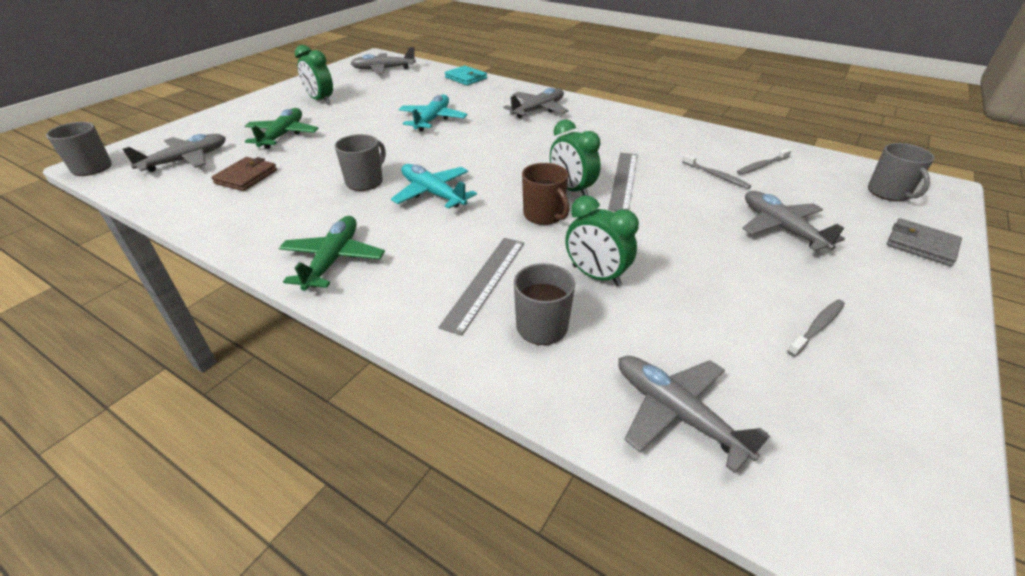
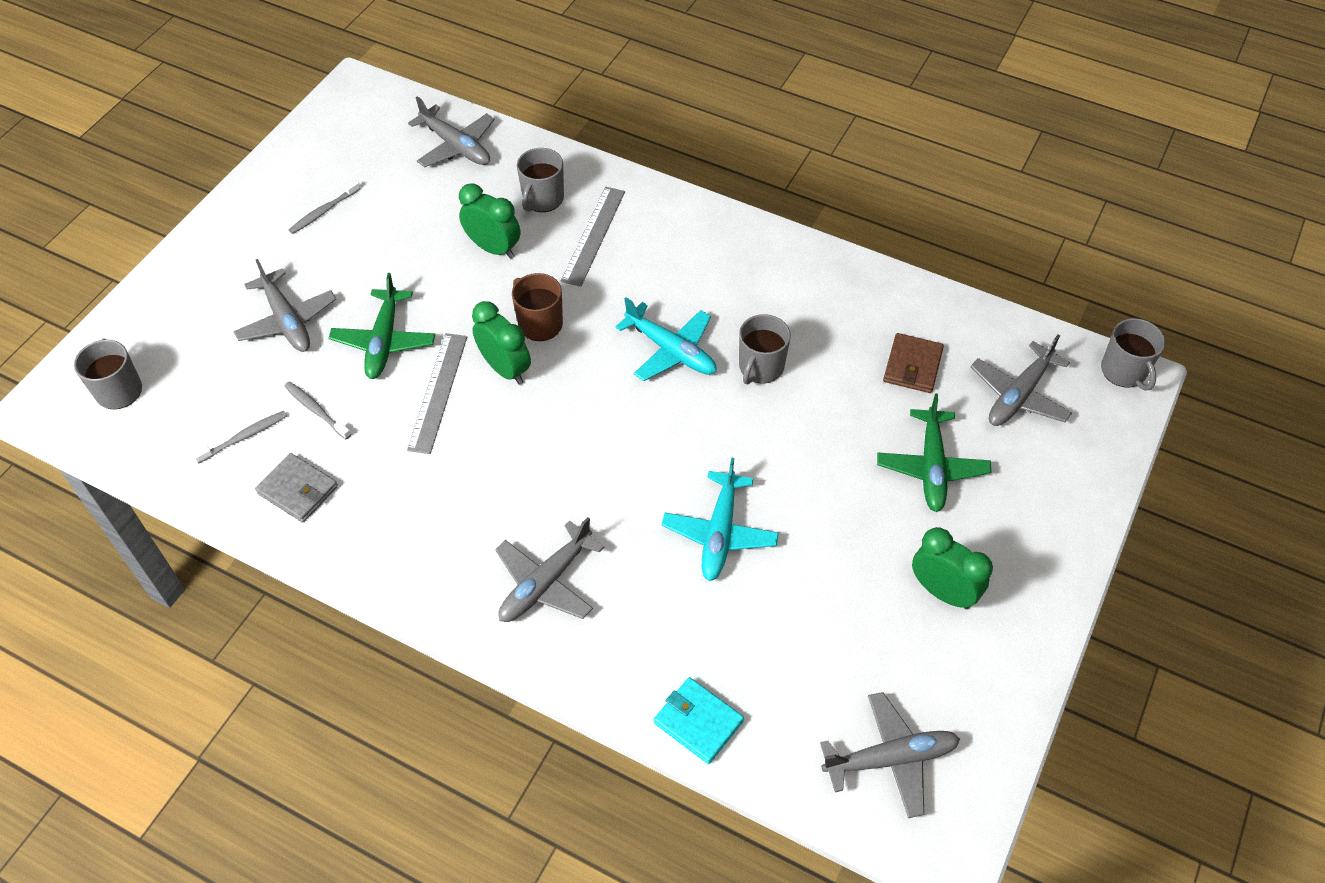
camera: 175 degrees right, 15 degrees up
green plane [279,216,385,291] -> green plane moved to [329,273,435,379]
grey wallet [887,218,962,266] -> grey wallet moved to [255,453,338,523]

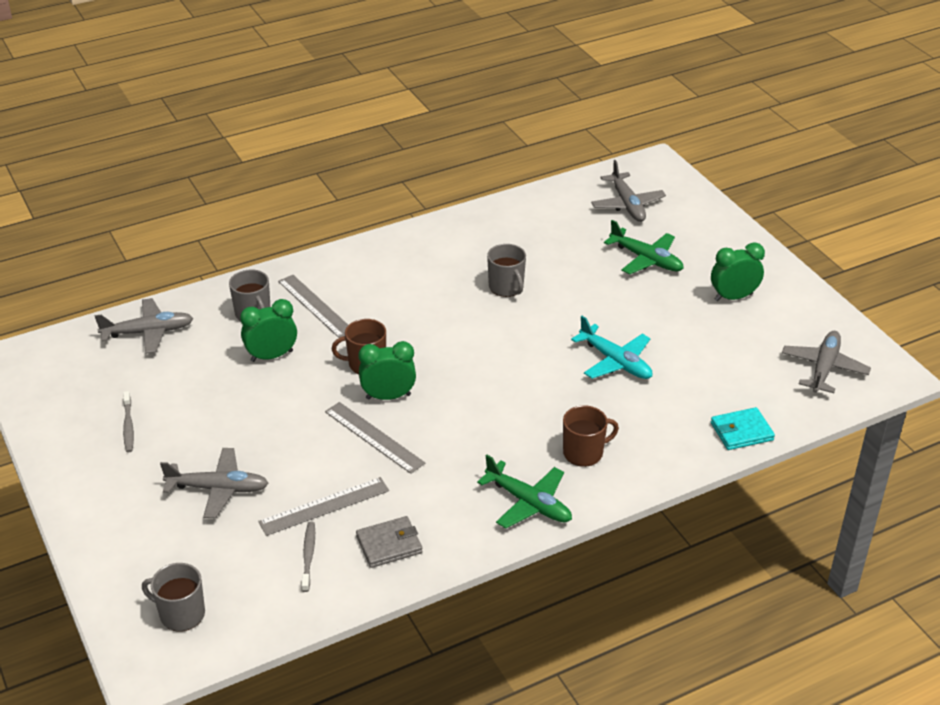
camera: 55 degrees left, 15 degrees down
grey toothbrush [284,381,351,439] -> grey ruler [258,477,389,536]
green plane [329,273,435,379] -> green plane moved to [477,455,572,528]
grey plane [495,517,604,622] -> brown mug [563,406,619,467]
turquoise plane [615,297,716,381] -> none
brown wallet [883,333,944,393] -> none
grey mug [1101,318,1165,391] -> none

